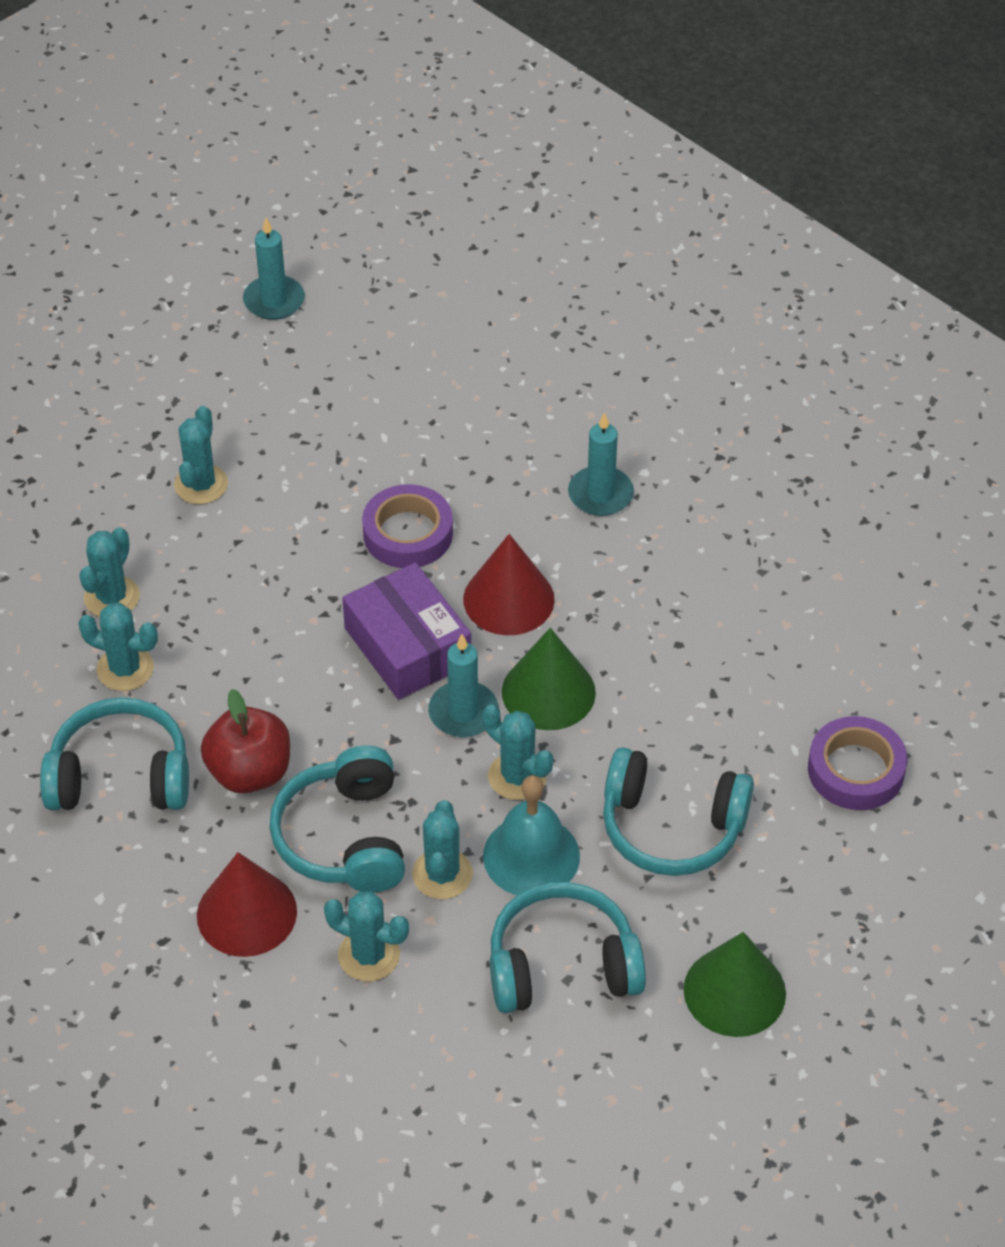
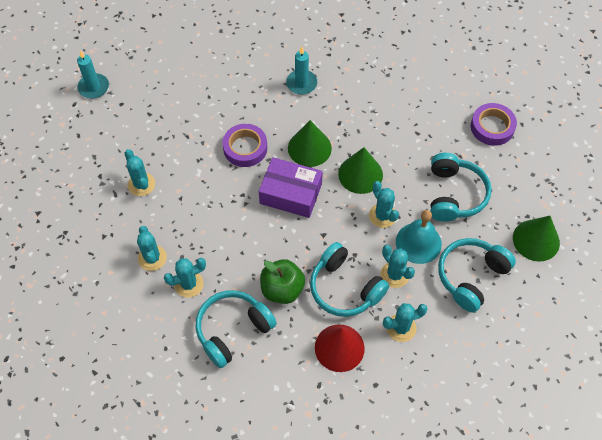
camera: 40 degrees left, 10 degrees up
red apple [201,689,290,793] -> green apple [260,259,305,304]
turquoise candle [428,634,499,737] -> none
red cone [463,534,555,635] -> green cone [288,120,332,167]
turquoise cactus [482,704,553,800] -> turquoise cactus turned 60 degrees clockwise [369,181,399,228]
turquoise headphones [603,747,754,876] -> turquoise headphones turned 60 degrees counterclockwise [430,153,492,222]

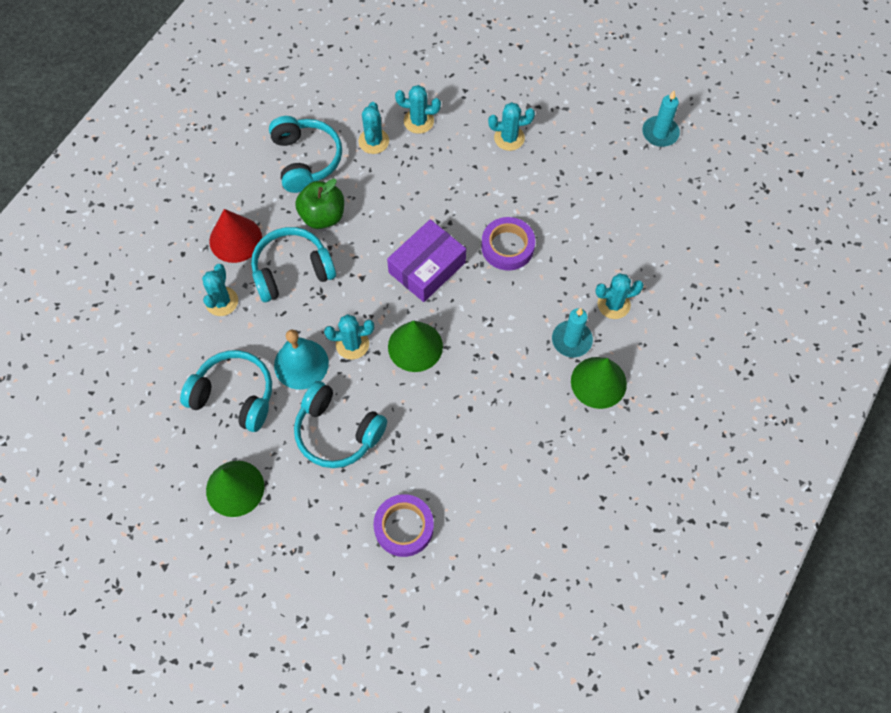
camera: 115 degrees right, 5 degrees up
green cone [288,120,332,167] -> green cone moved to [571,357,627,409]
turquoise cactus [381,245,415,288] -> turquoise cactus moved to [595,273,644,319]
turquoise headphones [438,238,516,313] -> turquoise headphones turned 45 degrees counterclockwise [180,350,272,432]

